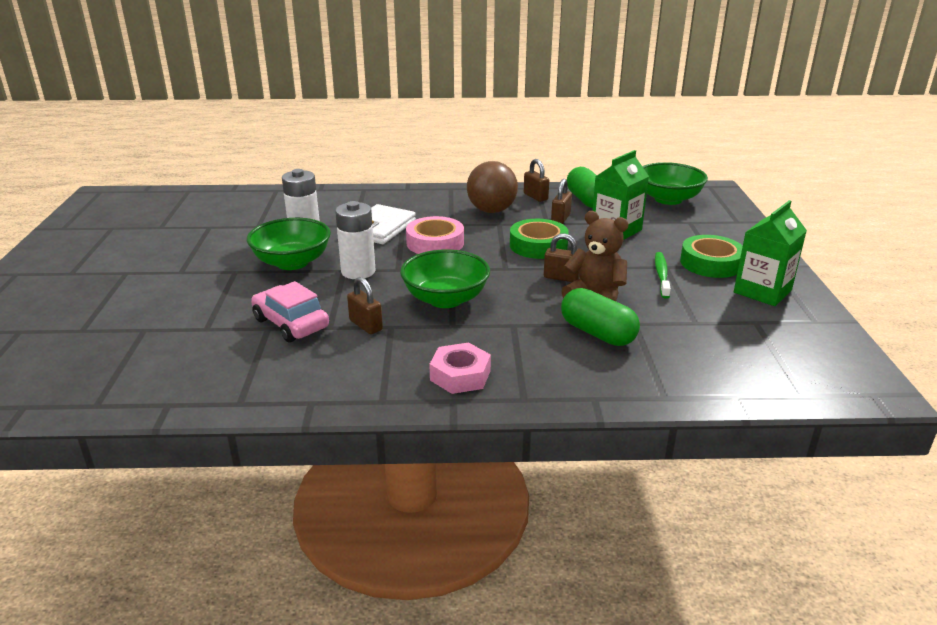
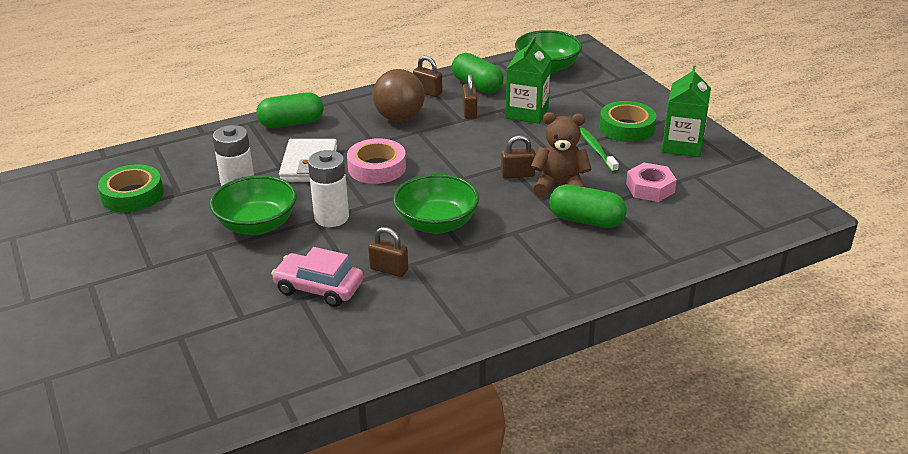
camera: 25 degrees left, 5 degrees up
pink nut [429,342,491,394] -> pink nut moved to [626,163,677,202]
green tape [510,219,569,259] -> green tape moved to [98,164,164,213]
none -> green capsule [257,92,324,128]

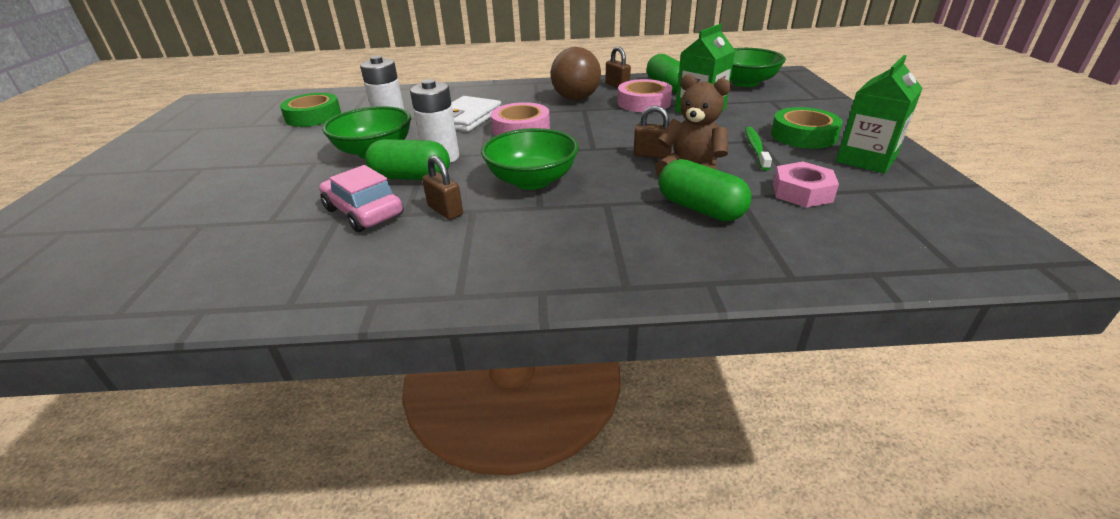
camera: 25 degrees right, 0 degrees up
green capsule [257,92,324,128] -> green capsule moved to [365,139,450,180]
brown padlock [462,74,477,119] -> pink tape [618,79,672,112]

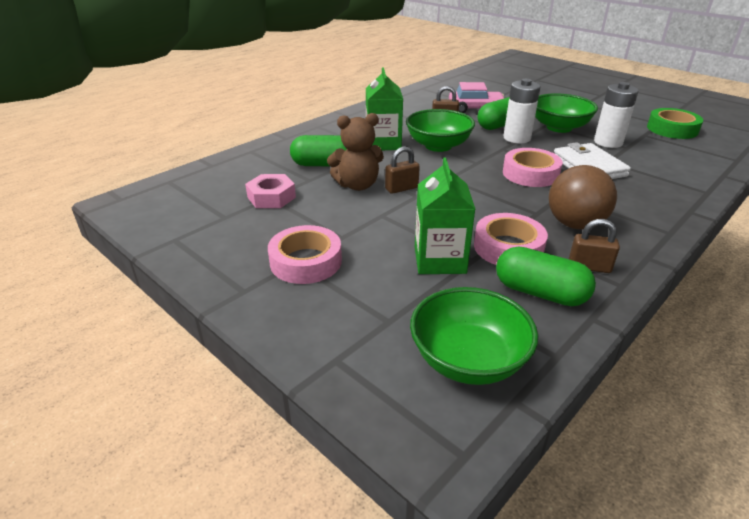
camera: 135 degrees right, 0 degrees up
green toothbrush [745,127,772,171] -> none
green tape [771,107,843,149] -> pink tape [268,225,342,284]
green carton [836,55,923,174] -> green carton moved to [366,68,403,150]

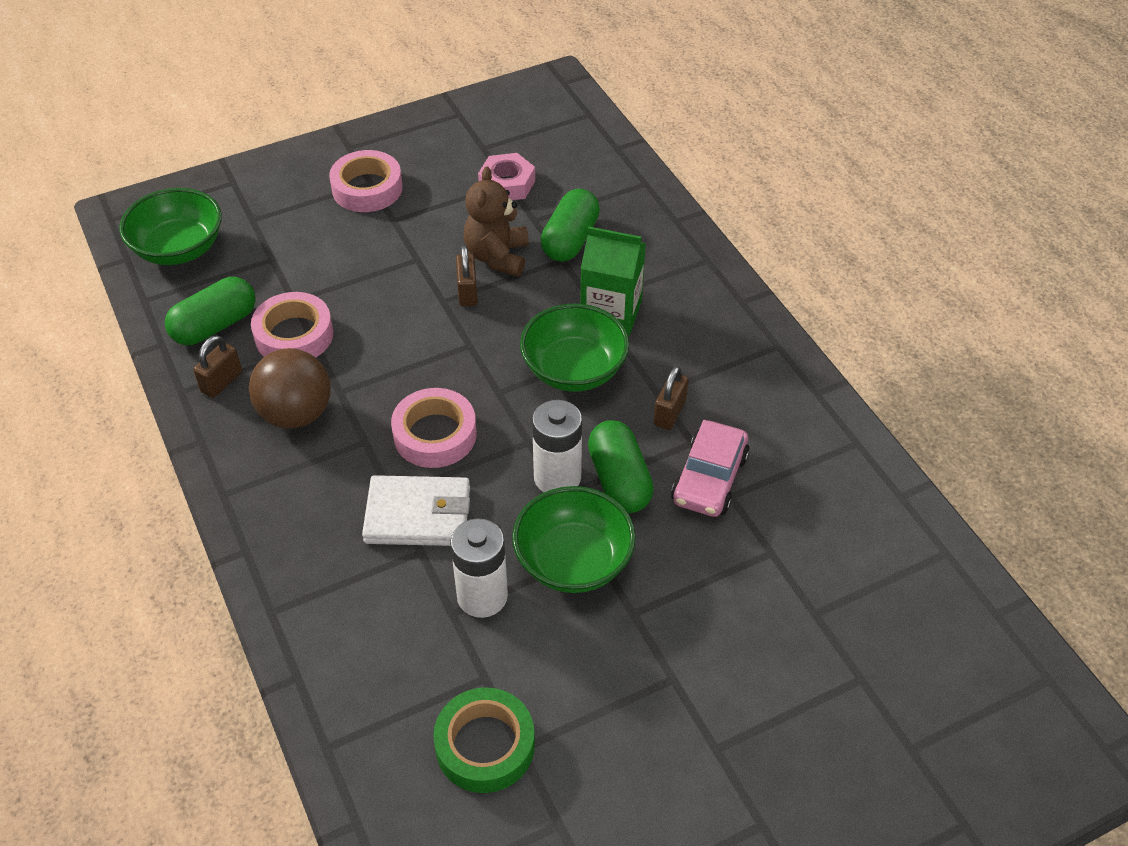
camera: 110 degrees right, 15 degrees up
green carton [415,158,475,274] -> none

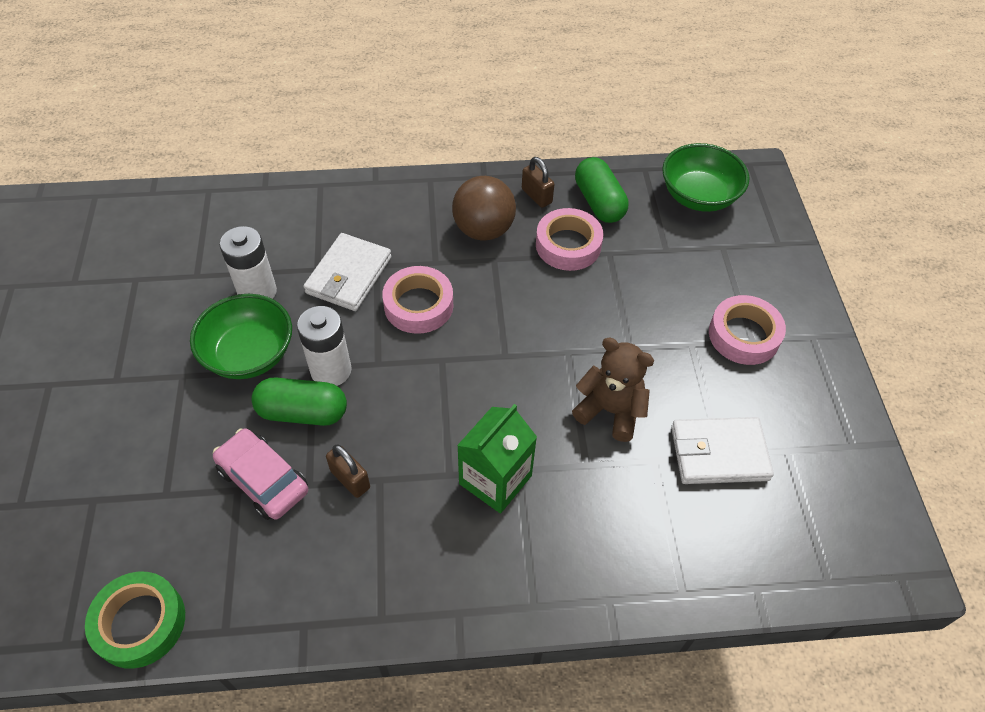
camera: 110 degrees right, 5 degrees up
green tape [433,687,535,793] -> green tape moved to [85,572,185,669]
brown padlock [456,245,478,307] -> none
pink nut [478,153,535,200] -> white wallet [671,417,774,484]
green bowl [520,303,629,392] -> none
green capsule [541,189,600,262] -> none

